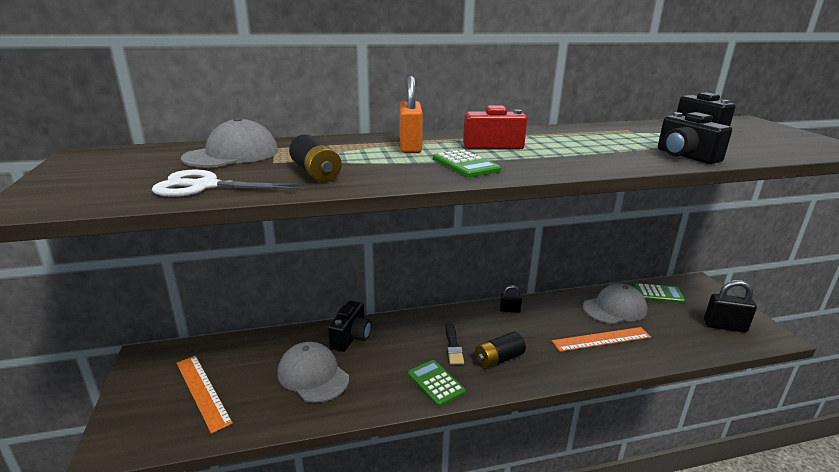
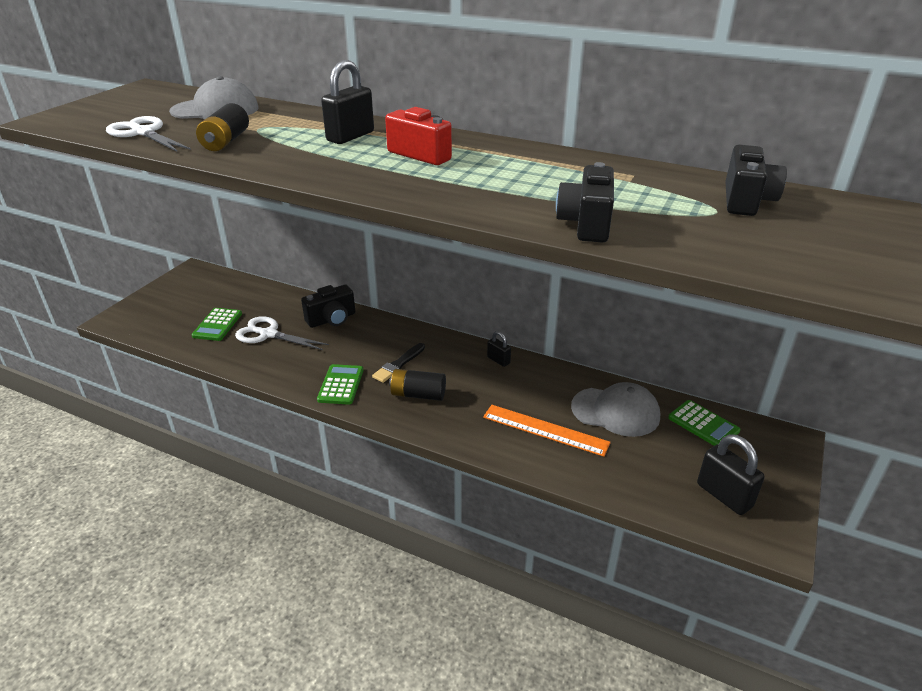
camera: 40 degrees right, 10 degrees up
orange ruler [177,356,233,434] -> none
grey cap [277,342,349,403] -> white scissors [235,316,329,350]
orange padlock [400,76,423,153] -> black padlock [321,60,374,144]
green calculator [433,149,501,178] -> green calculator moved to [191,308,242,341]

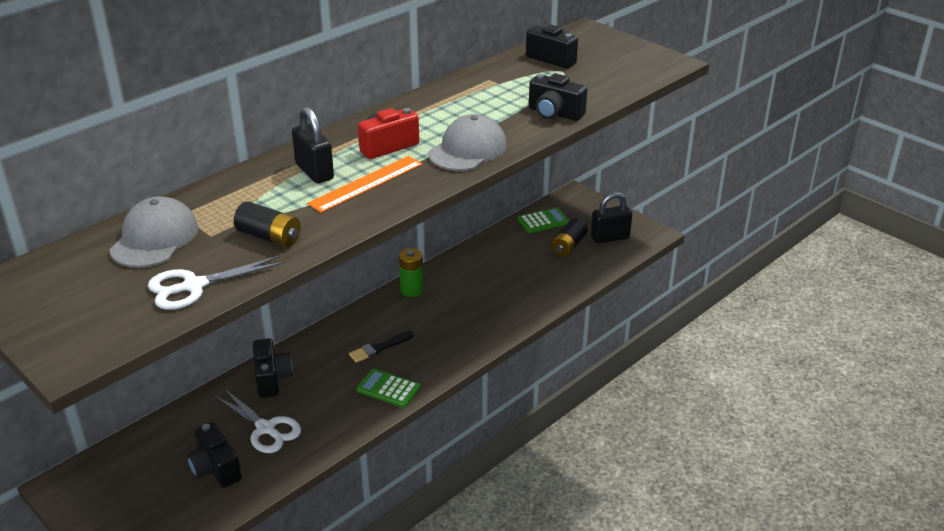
camera: 70 degrees left, 0 degrees up
green calculator [191,308,242,341] -> black camera [187,422,242,488]
white scissors [235,316,329,350] -> white scissors turned 90 degrees counterclockwise [215,389,301,453]
black brush [372,343,425,383] -> black brush turned 90 degrees clockwise [349,330,414,363]
black battery [389,369,446,401] -> black battery moved to [551,218,588,257]
orange ruler [483,405,611,457] -> orange ruler moved to [307,156,422,213]
black padlock [487,331,511,367] -> green battery [399,248,424,297]
grey cap [571,382,660,437] -> grey cap moved to [428,114,507,171]

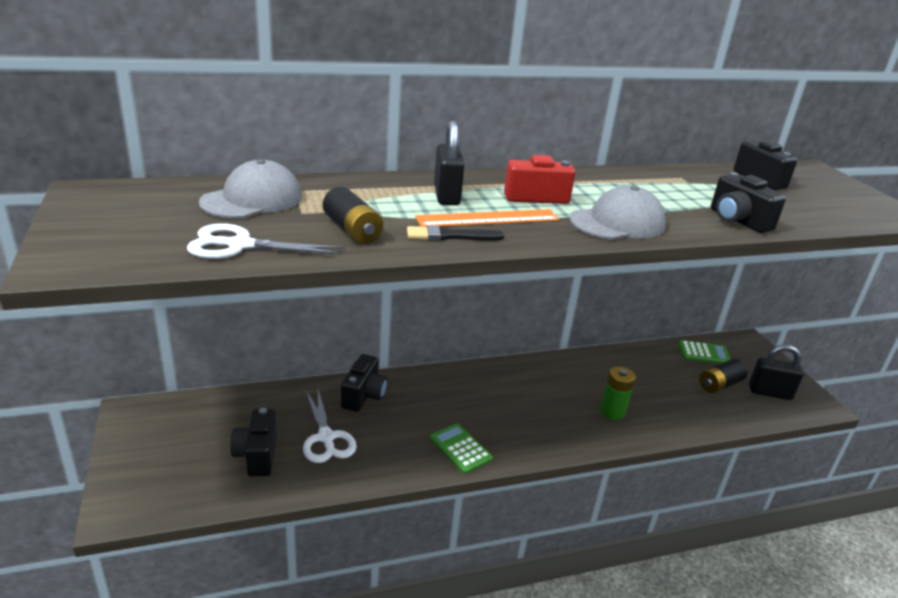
camera: 25 degrees right, 5 degrees down
black brush [349,330,414,363] -> black brush moved to [407,225,504,241]
green battery [399,248,424,297] -> green battery moved to [600,367,636,420]

